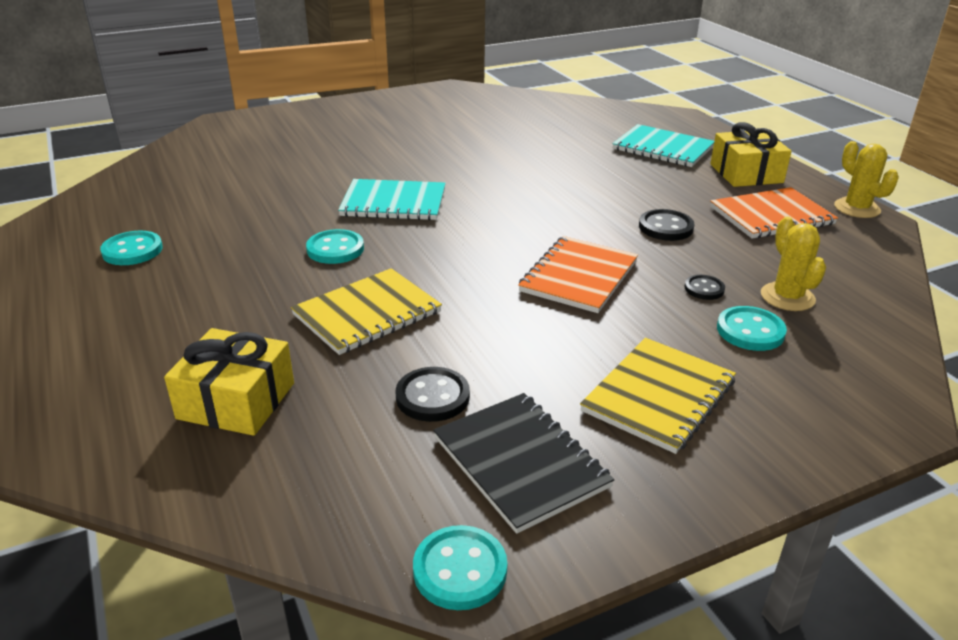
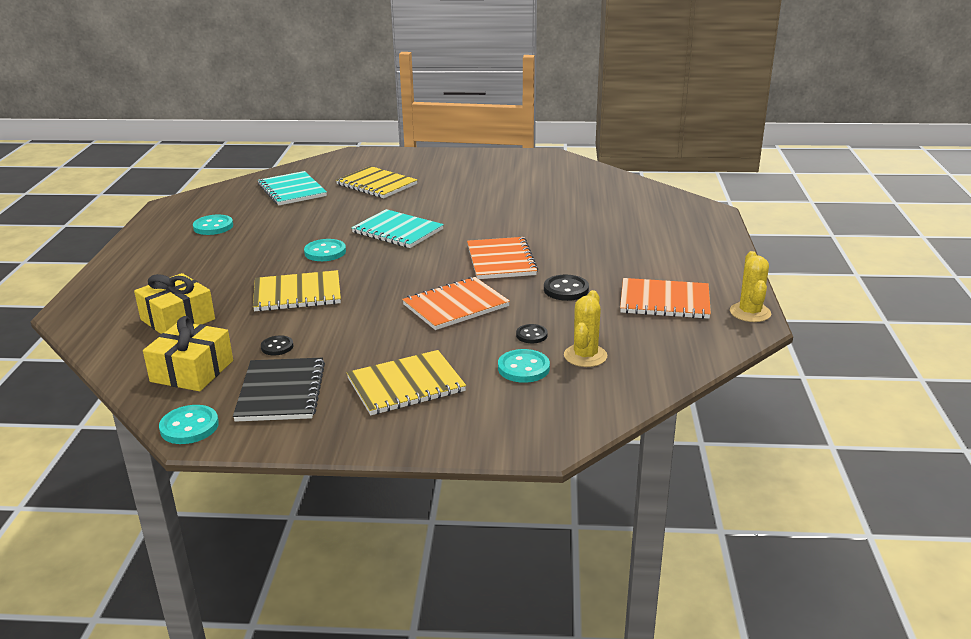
camera: 30 degrees right, 5 degrees down
black button [396,367,470,422] -> black button [261,335,293,355], size x0.64
turquoise notebook [612,124,714,167] -> turquoise notebook moved to [258,171,327,205]
yellow gift [710,122,792,187] -> yellow gift moved to [143,316,233,391]
none -> yellow notebook [336,166,417,198]
none -> orange notebook [467,237,538,279]

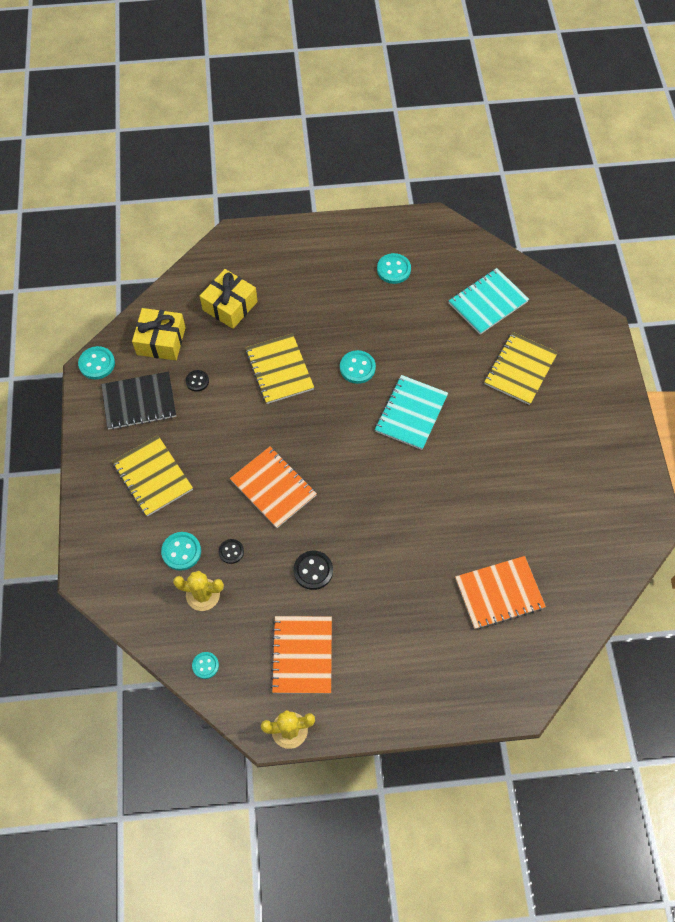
camera: 80 degrees right, 35 degrees up
orange notebook [467,237,538,279] -> orange notebook moved to [455,556,546,629]
none -> turquoise button [192,652,219,679]

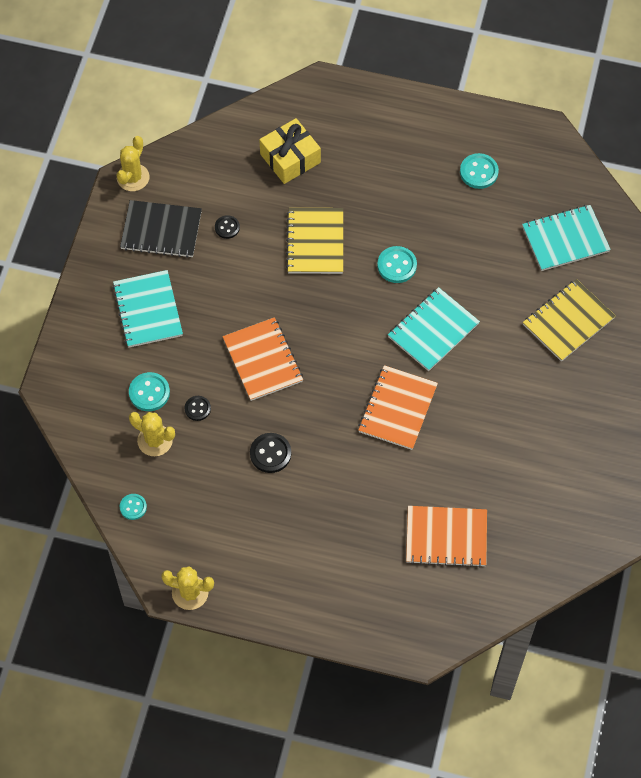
camera: 20 degrees right, 0 degrees up
turquoise button [78,346,115,379] -> yellow cactus [117,136,150,191]
yellow notebook [112,435,193,517] -> turquoise notebook [112,270,183,348]
yellow gift [132,308,186,360] -> none
orange notebook [271,616,332,694] -> orange notebook moved to [358,365,438,450]

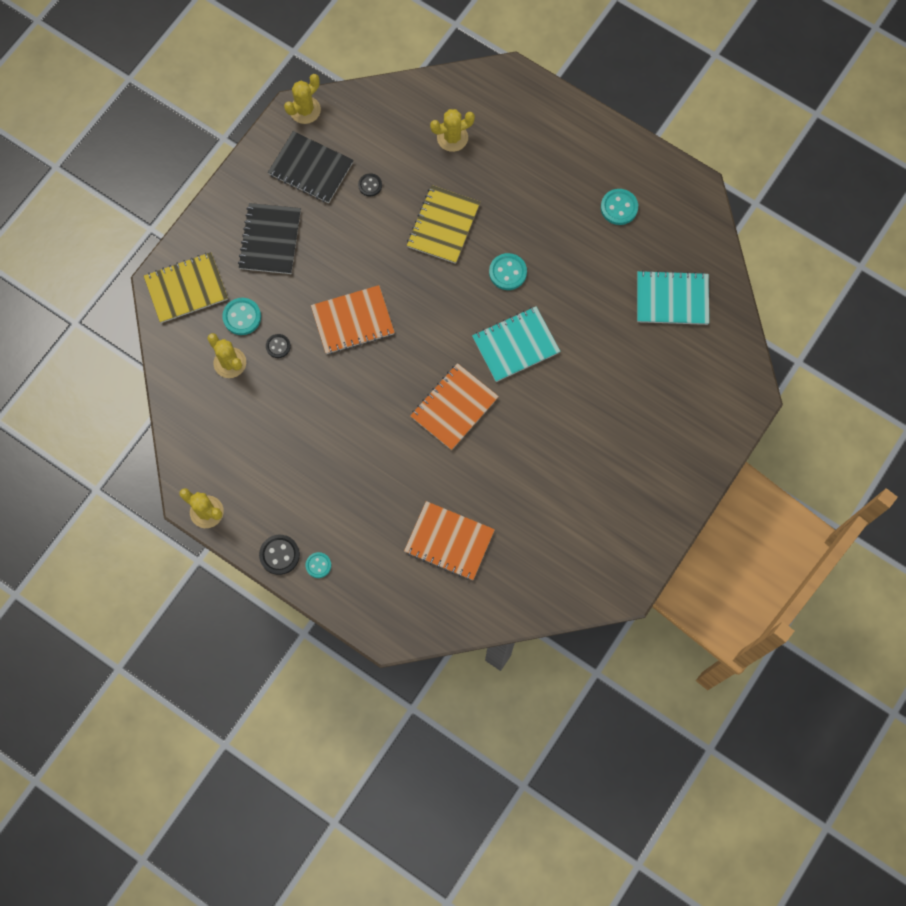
camera: 20 degrees right, 10 degrees up
turquoise notebook [112,270,183,348] -> black notebook [238,203,301,274]
turquoise button [120,494,147,520] -> turquoise button moved to [305,552,331,578]
orange notebook [223,317,303,401] -> orange notebook turned 75 degrees clockwise [311,285,395,354]
black button [250,433,291,473] -> black button moved to [259,535,300,575]
yellow gift [259,118,321,184] -> yellow cactus [430,109,475,152]
yellow notebook [523,279,615,362] -> yellow notebook moved to [144,252,228,323]

